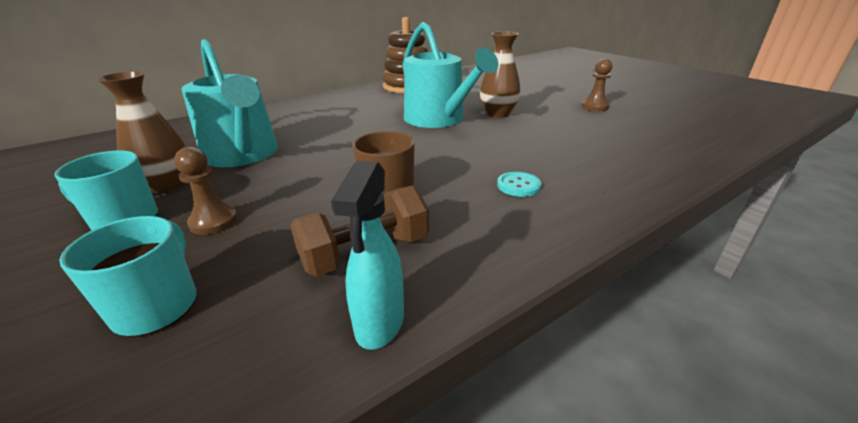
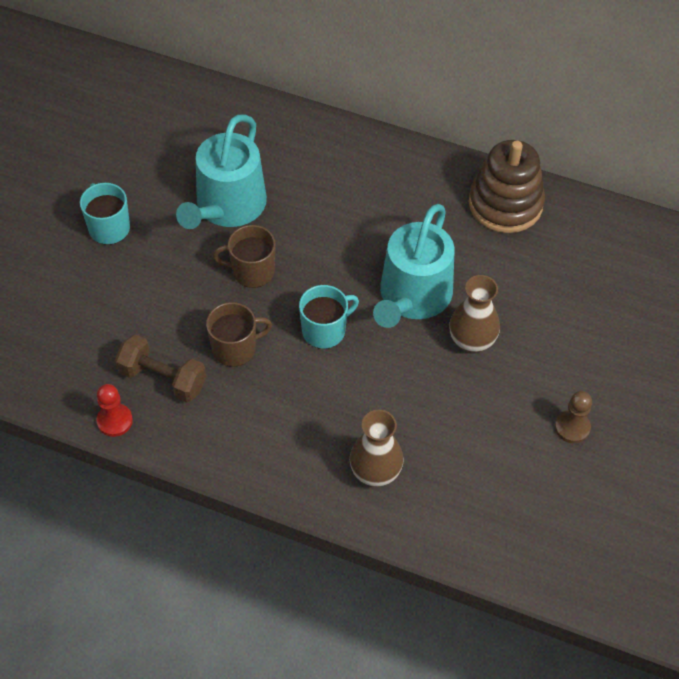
camera: 55 degrees right, 25 degrees up
turquoise mug [59,216,197,337] -> turquoise mug moved to [299,285,359,349]
brown vase [97,71,186,192] -> brown vase moved to [350,410,403,487]
brown pawn [174,147,238,235] -> none
turquoise spray bottle [331,160,404,350] -> red pawn [97,384,133,437]
turquoise button [497,172,541,197] -> none
none -> brown mug [213,225,276,288]

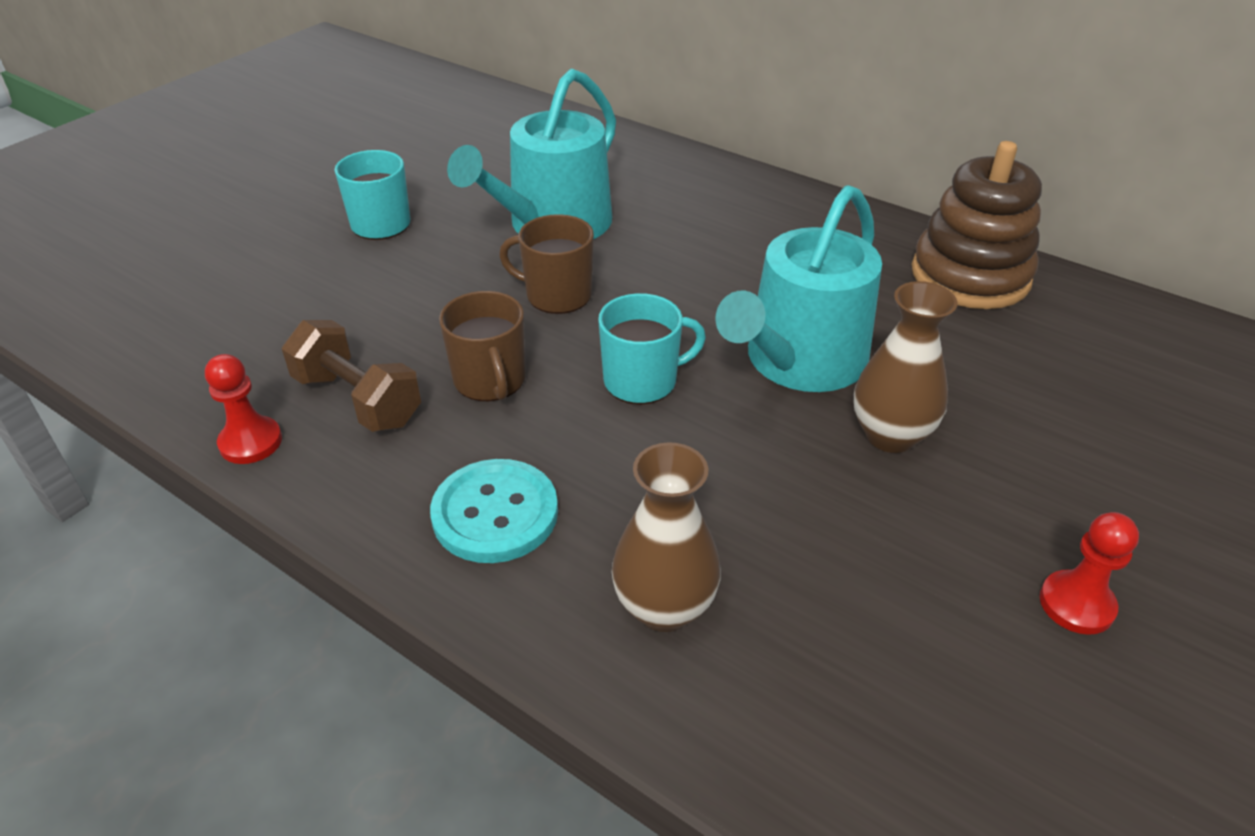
camera: 15 degrees right, 15 degrees down
brown mug [206,302,272,367] -> brown mug turned 75 degrees clockwise [439,291,526,401]
brown pawn [555,391,592,443] -> red pawn [1040,512,1139,635]
none -> turquoise button [430,459,558,563]

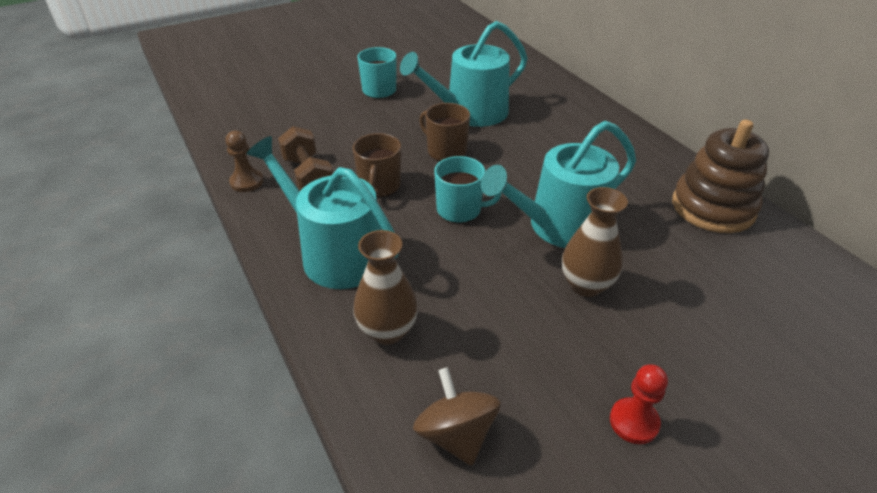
camera: 25 degrees right, 0 degrees up
red pawn [205,354,282,464] -> brown pawn [225,131,264,192]
turquoise button [430,459,558,563] -> turquoise watering can [247,136,399,289]
none -> brown spinning top [413,367,501,466]

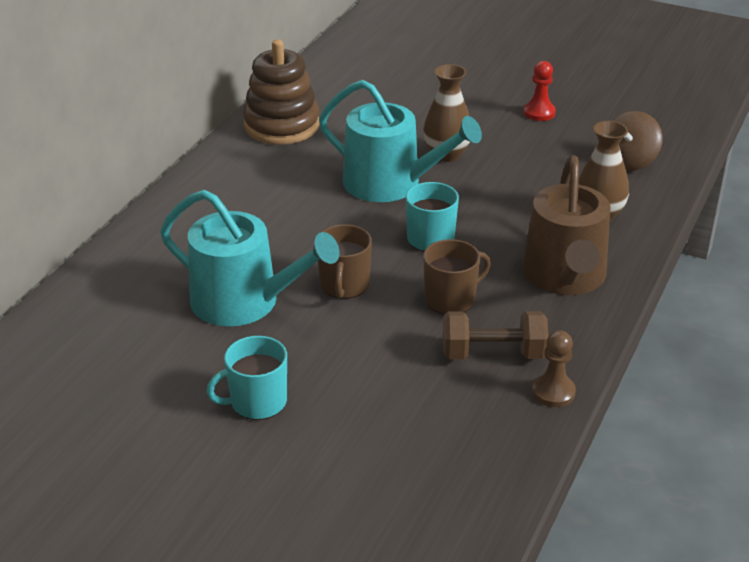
camera: 125 degrees left, 5 degrees down
turquoise watering can [247,136,399,289] -> brown watering can [522,155,610,295]
brown dumbbell [278,126,333,191] -> brown dumbbell turned 60 degrees clockwise [443,311,549,359]

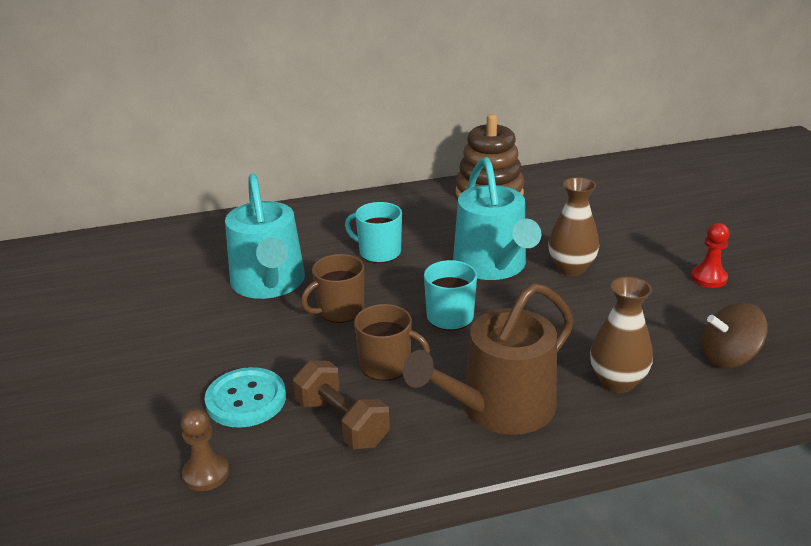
camera: 50 degrees right, 5 degrees down
turquoise mug [207,336,287,420] -> turquoise mug moved to [345,202,402,263]
brown pawn [532,330,576,407] -> brown pawn moved to [181,408,229,491]
none -> turquoise button [204,367,286,428]

